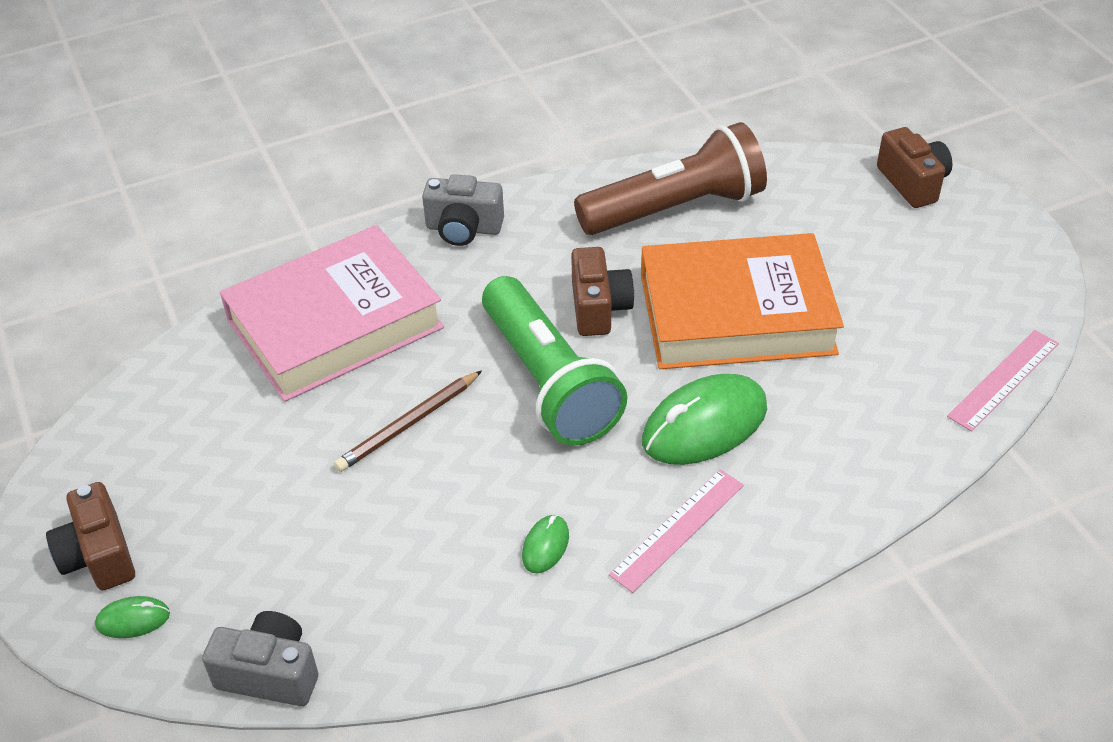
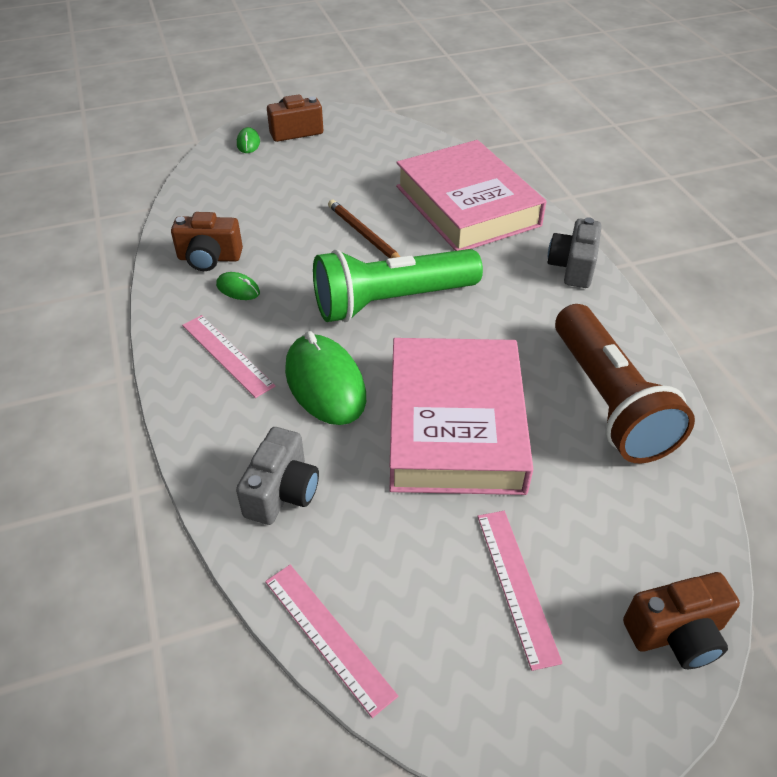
camera: 95 degrees right, 0 degrees up
grey camera [202,611,318,706] -> grey camera moved to [236,427,319,525]
brown camera [571,247,635,336] -> brown camera moved to [171,212,243,271]
orange book [641,233,844,369] -> pink book [389,338,533,495]
none -> pink ruler [477,511,563,671]

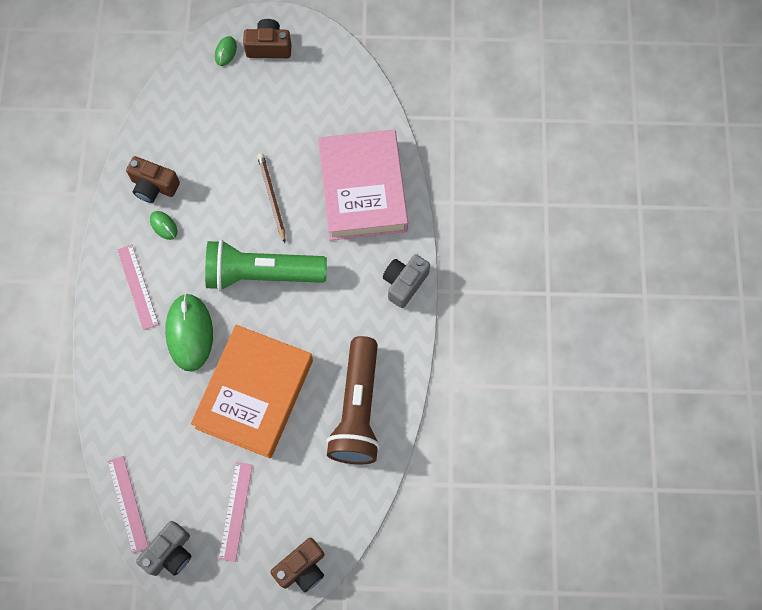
camera: 20 degrees right, 25 degrees up
grey camera [236,427,319,525] -> grey camera moved to [136,521,192,576]
pink book [389,338,533,495] -> orange book [191,325,313,459]
brown camera [623,572,740,669] -> brown camera turned 45 degrees counterclockwise [270,538,324,592]

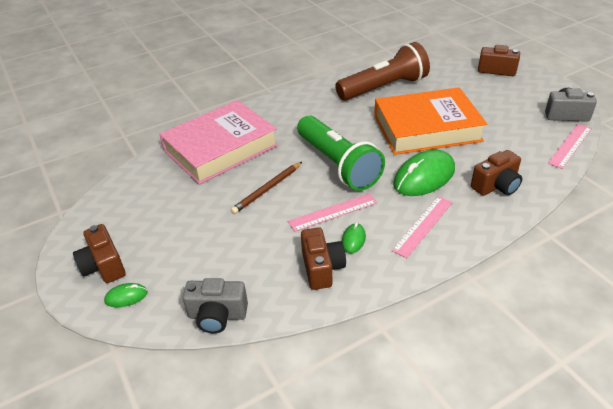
camera: 120 degrees left, 30 degrees down
pink ruler [219,462,252,562] -> pink ruler moved to [288,193,378,232]
grey camera [383,254,430,308] -> grey camera moved to [183,278,248,333]
none -> brown camera [471,150,522,196]

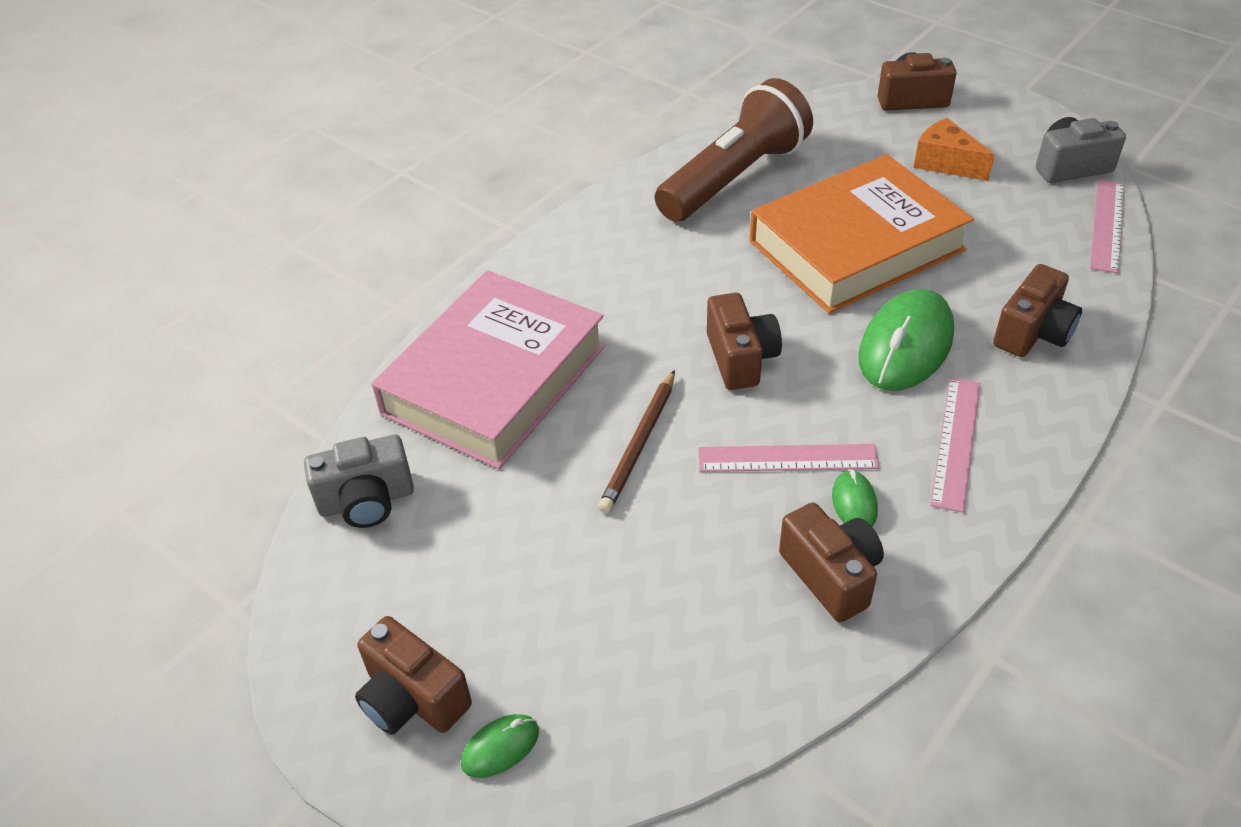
camera: 20 degrees left, 5 degrees up
grey camera [183,278,248,333] -> grey camera moved to [304,434,414,528]
pink ruler [288,193,378,232] -> pink ruler turned 45 degrees clockwise [698,444,879,472]
green flashlight [297,116,385,191] -> brown camera [707,293,782,390]
none -> orange cheese [913,118,995,181]

